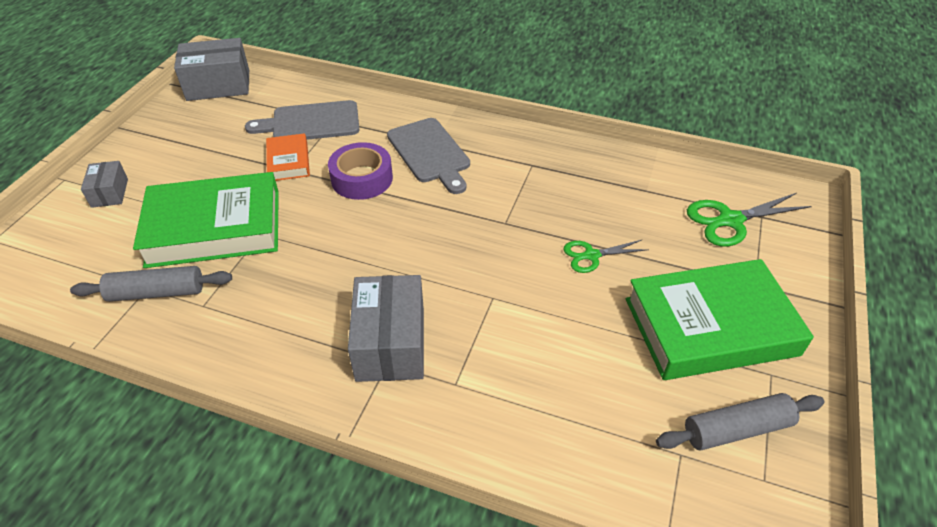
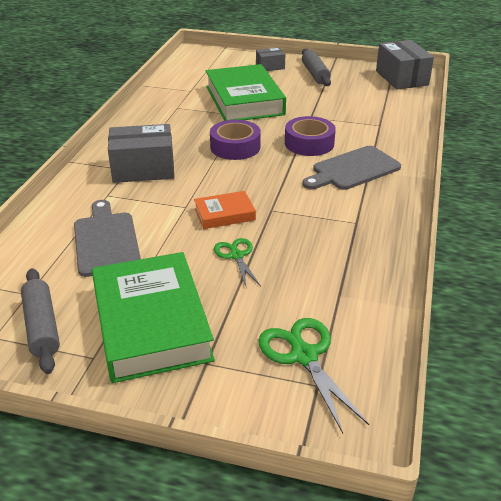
camera: 85 degrees right, 10 degrees down
grey rolling pin [70,266,232,302] -> grey rolling pin moved to [302,49,331,86]
grey cutting board [245,100,359,140] -> grey cutting board moved to [74,200,141,277]
orange book [266,133,310,181] -> orange book moved to [194,191,256,229]
none -> purple tape [210,120,261,160]

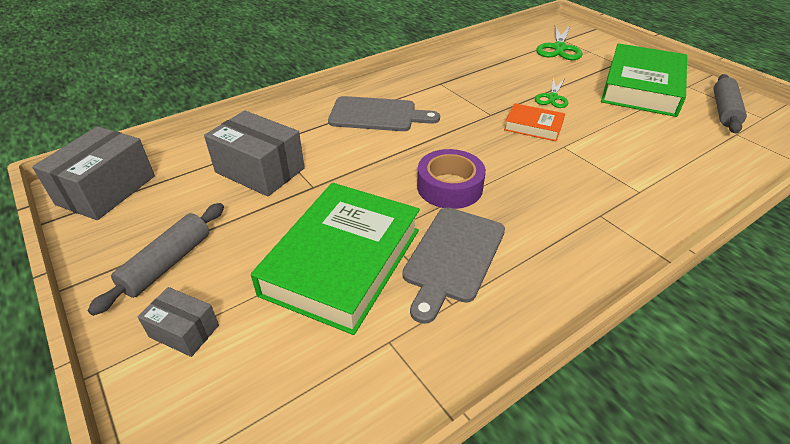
camera: 140 degrees left, 5 degrees up
grey cutting board [74,200,141,277] -> grey cutting board moved to [402,207,505,324]
grey box [108,124,175,183] -> grey box moved to [204,111,305,197]
purple tape [285,116,336,156] -> none

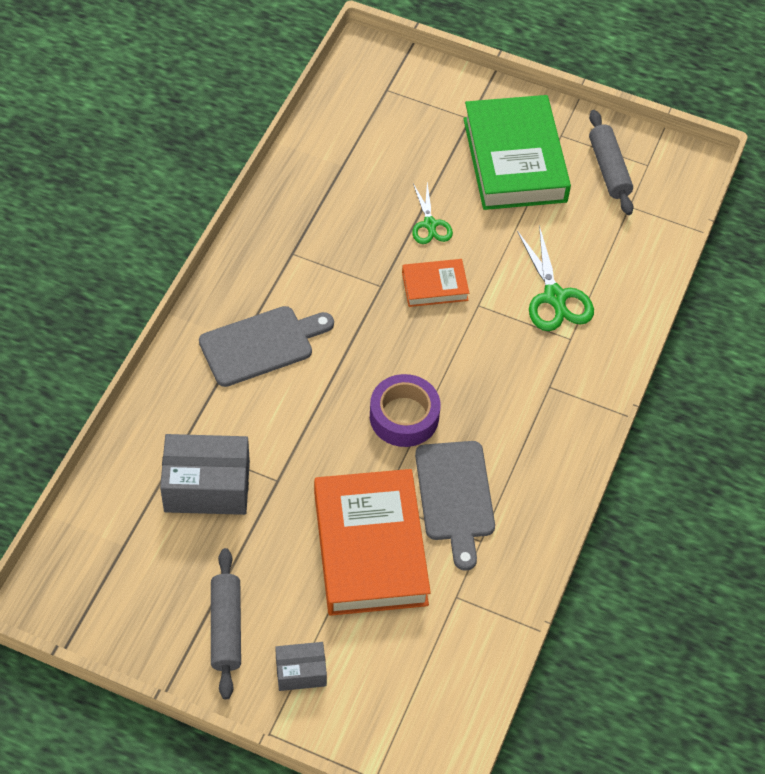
camera: 35 degrees left, 15 degrees up
grey box [32,126,155,220] -> none
green book [251,183,420,335] -> orange book [314,469,431,616]
green scissors [536,25,583,60] -> green scissors moved to [517,225,594,331]

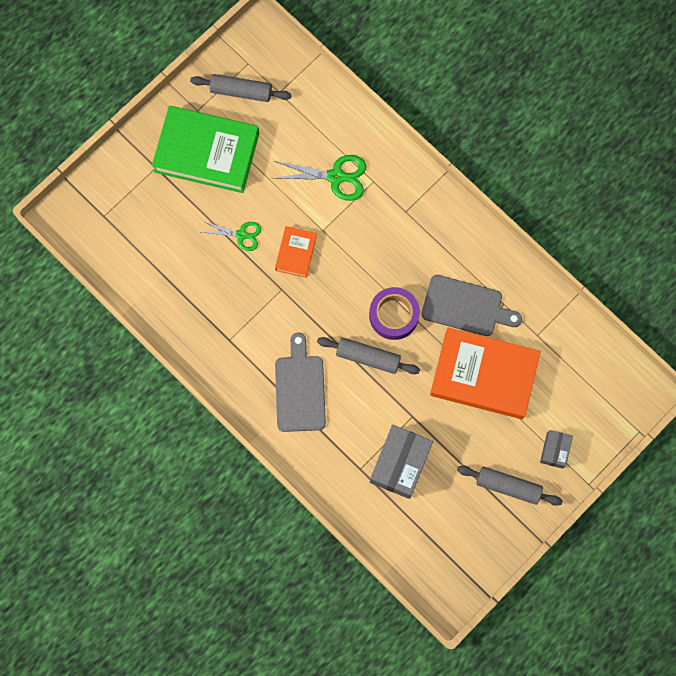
camera: 65 degrees left, 20 degrees up
none -> grey rolling pin [317,337,420,374]

